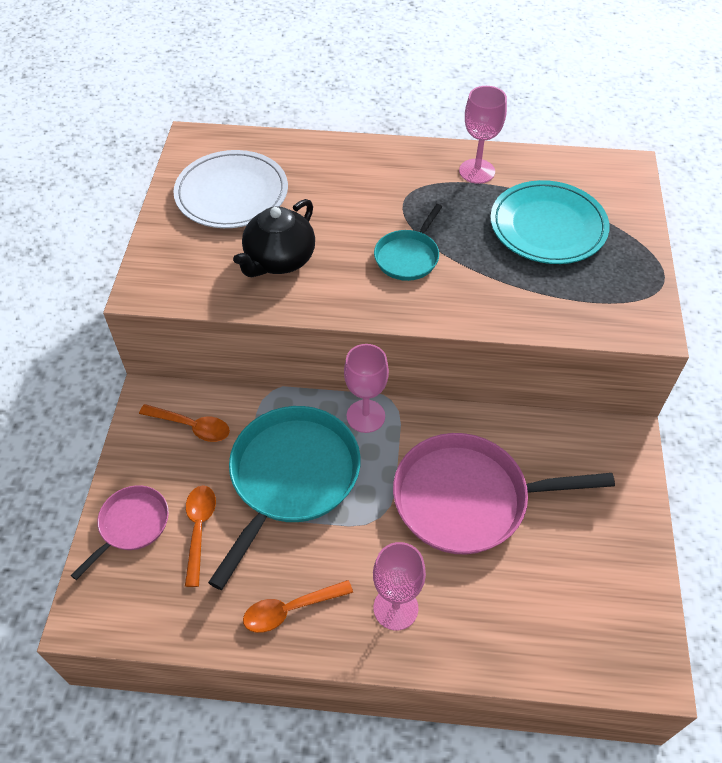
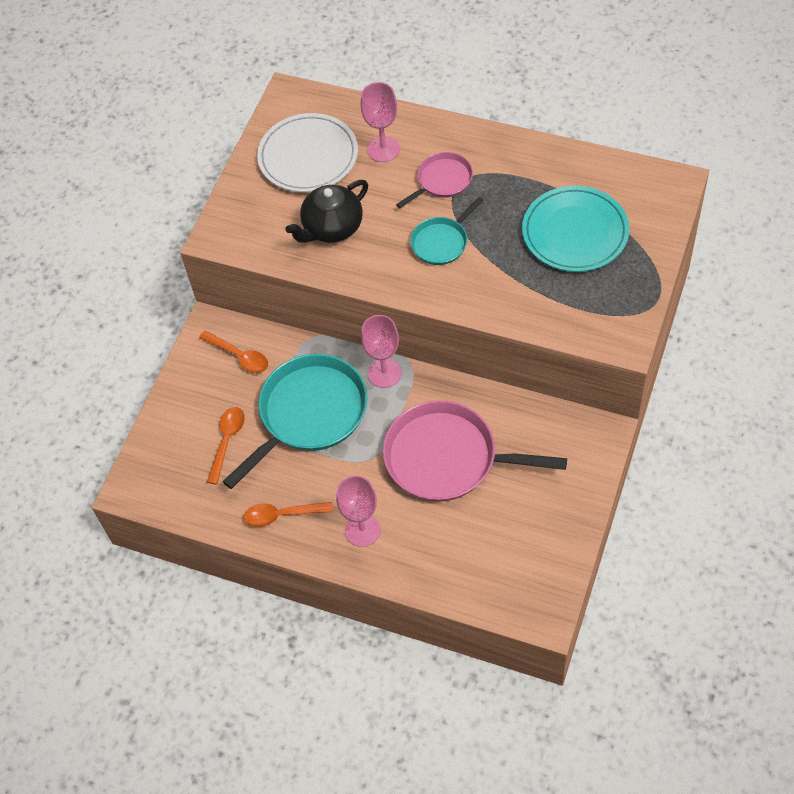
camera: 20 degrees right, 5 degrees up
pink pan [71,485,169,580] -> pink pan moved to [396,152,473,208]
pink goblet [459,86,507,184] -> pink goblet moved to [361,82,400,162]

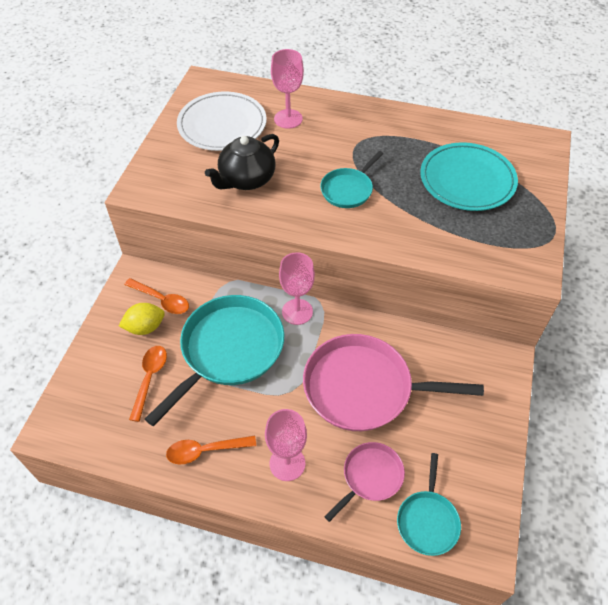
camera: 10 degrees left, 5 degrees down
pink pan [396,152,473,208] -> pink pan moved to [325,442,405,522]
none -> yellow lemon [119,303,165,335]
none -> turquoise pan [397,453,461,556]

